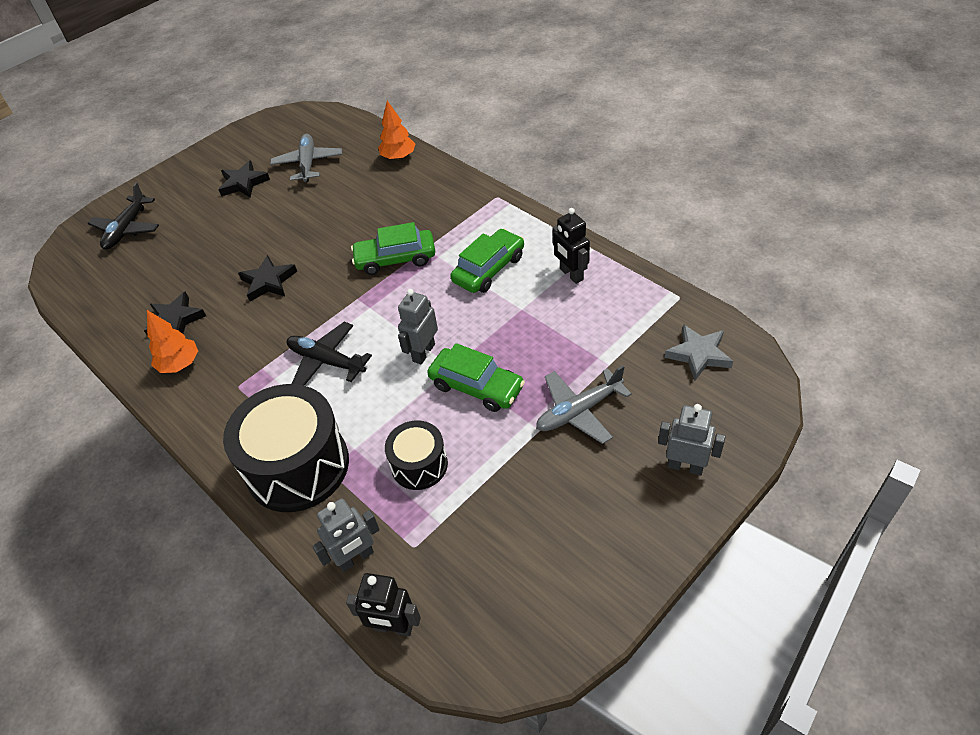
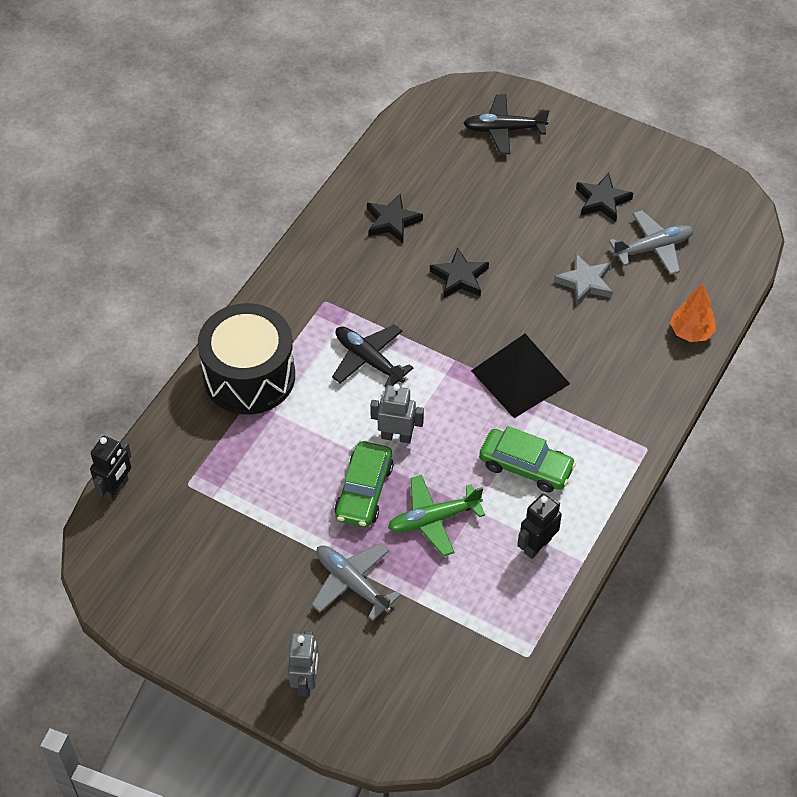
camera: 70 degrees right, 5 degrees up
orange tree [147,310,198,373] -> none
black plane [287,322,372,386] -> black plane turned 60 degrees counterclockwise [332,325,413,387]
grey robot [312,498,380,572] -> none
black robot [346,573,421,636] -> black robot turned 150 degrees counterclockwise [90,436,131,502]
green car [351,222,435,275] -> black pyramid [471,334,570,418]
black drum [385,420,448,490] -> none
grey star [664,324,733,381] -> grey star moved to [554,253,612,306]
none -> green plane [388,475,485,557]

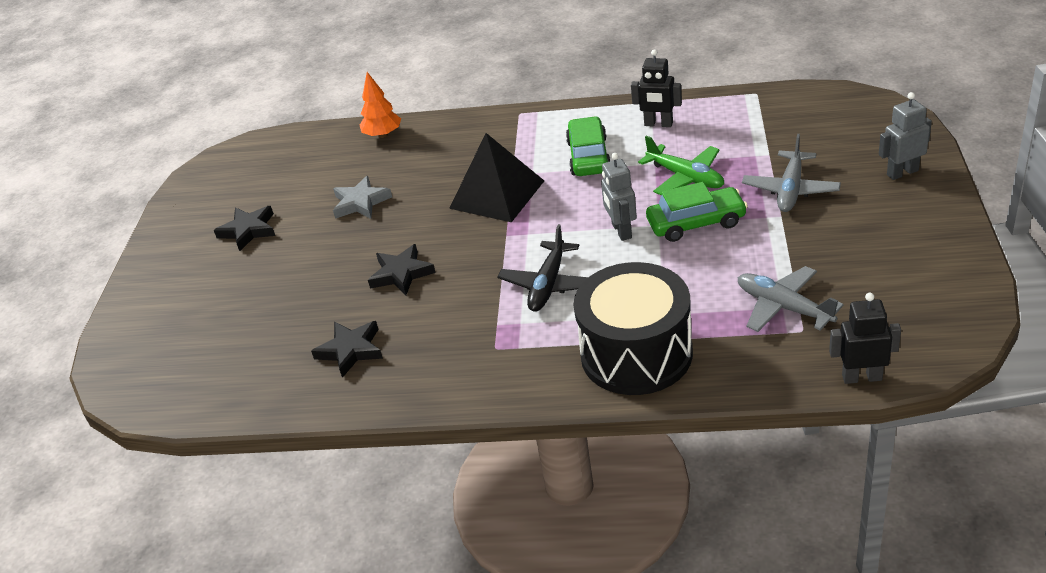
camera: 110 degrees left, 15 degrees down
black plane [463,94,550,154] -> none
grey plane [609,210,694,275] -> grey plane moved to [738,266,844,332]

